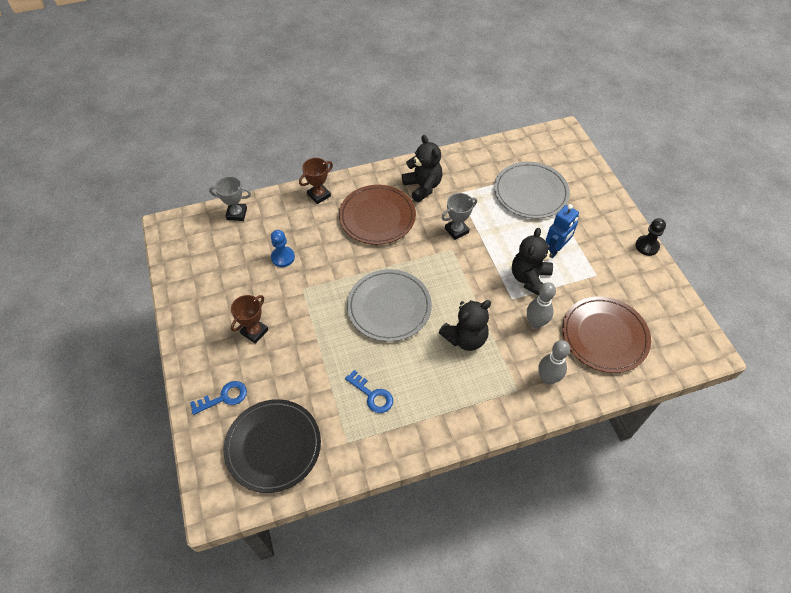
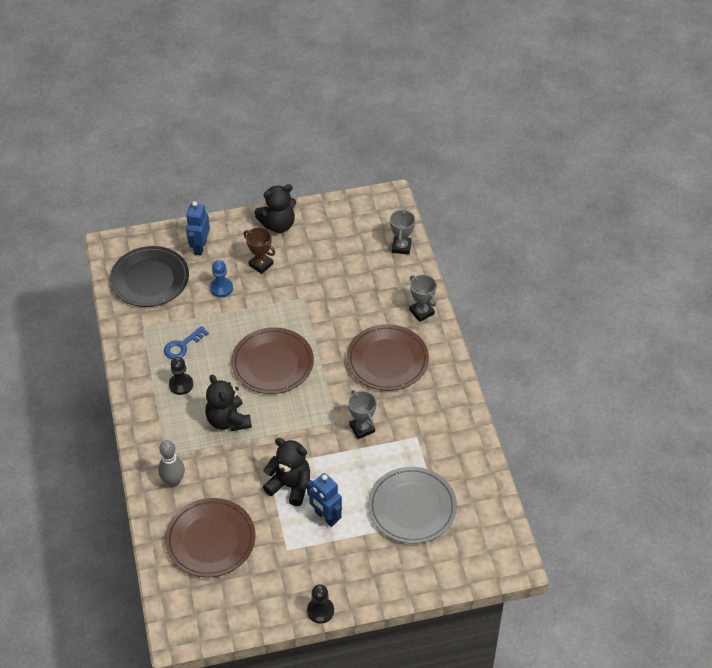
camera: 95 degrees right, 5 degrees down
blue key [190,381,247,415] -> blue robot [186,201,210,255]
blue pawn [271,230,295,267] -> blue pawn moved to [210,260,233,297]
brown trophy [299,158,333,204] -> grey trophy [409,275,437,322]
grey plate [347,269,432,342] -> brown plate [231,327,314,394]
black teddy bear [402,135,443,202] -> black teddy bear moved to [254,184,296,233]
grey bowling pin [527,282,556,329] -> none
none -> black pawn [169,357,193,395]

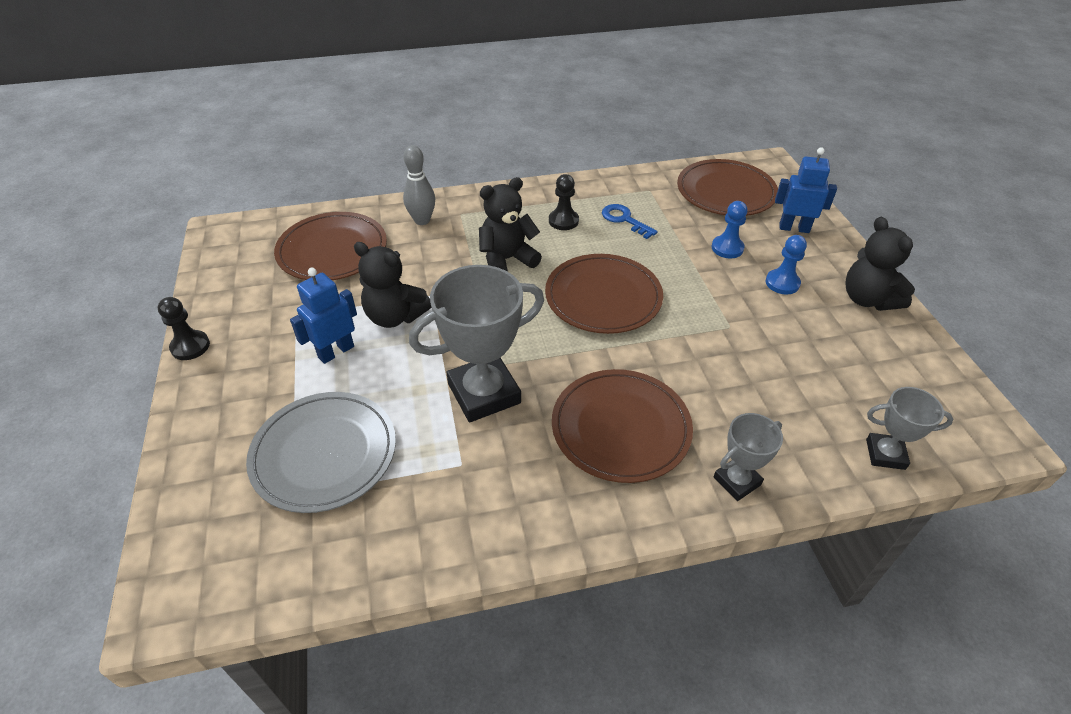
camera: 90 degrees right, 5 degrees down
black plate [110,246,189,307] -> brown plate [677,159,778,216]
brown trophy [244,227,275,274] -> blue pawn [765,235,807,295]
black teddy bear [263,438,310,506] -> black teddy bear turned 90 degrees clockwise [354,242,431,328]
grey trophy [348,390,377,439] -> grey trophy [409,265,544,422], size x1.85

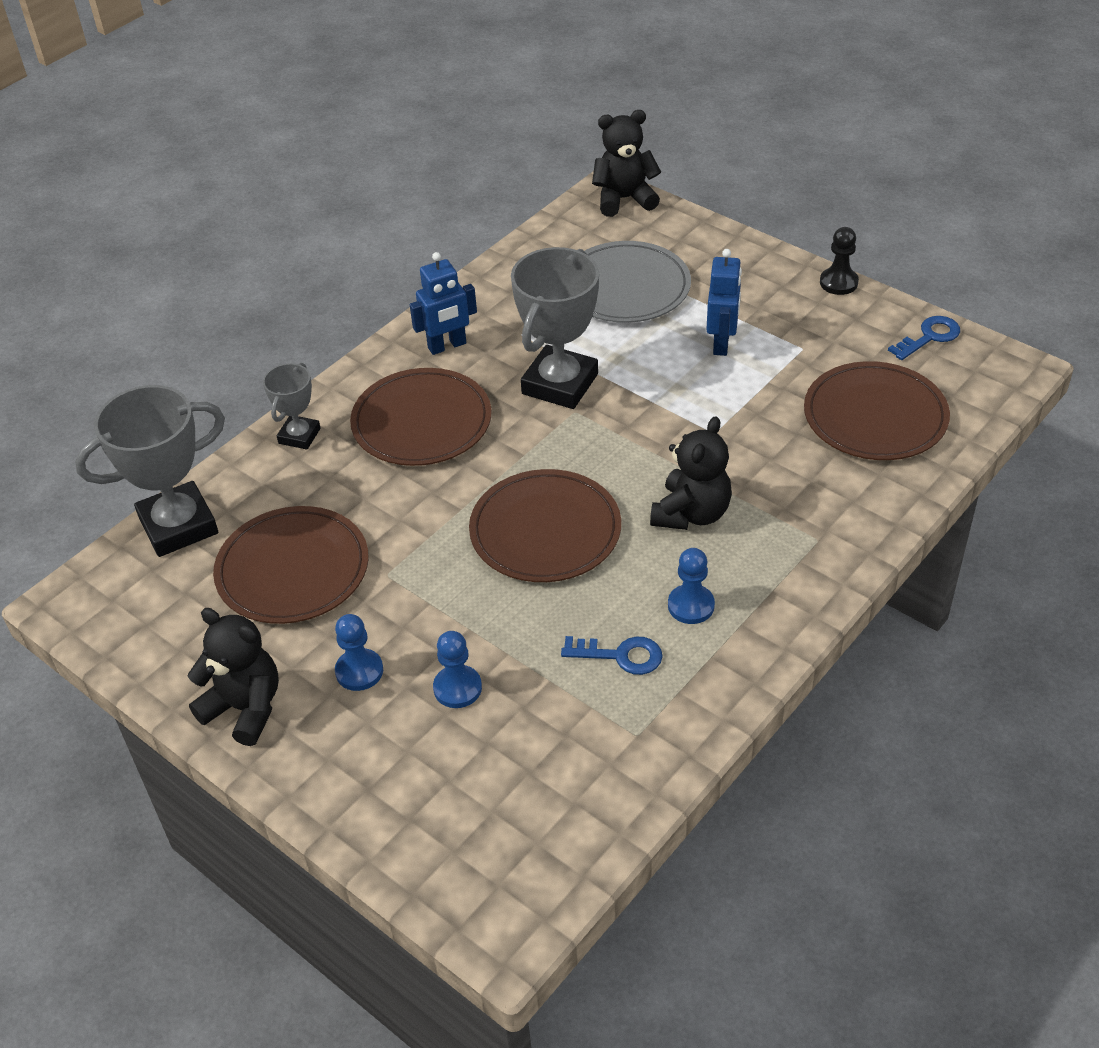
camera: 145 degrees right, 0 degrees up
black teddy bear [354,242,431,328] -> black teddy bear moved to [592,110,661,217]
grey bowling pin [403,145,435,225] -> none
black pawn [549,174,579,230] -> blue pawn [668,548,715,624]
brown plate [677,159,778,216] -> brown plate moved to [213,506,369,624]
blue robot [775,147,837,233] -> blue robot moved to [410,252,477,355]
grey trophy [866,387,954,470] -> grey trophy [75,385,225,557], size x1.85
none -> blue key [888,316,960,360]

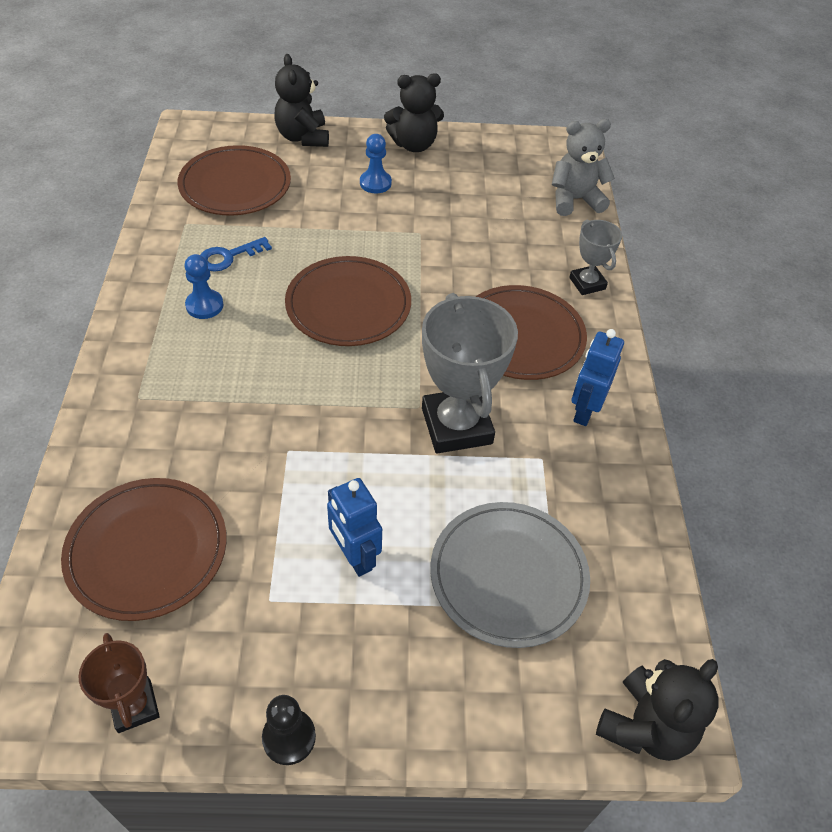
camera: 135 degrees right, 5 degrees up
grey trophy [75,385,225,557] -> grey teddy bear [552,119,615,216]
brown plate [213,506,369,624] -> brown plate moved to [178,145,291,216]
blue pawn [433,631,482,708] -> none
black teddy bear [650,416,732,530] -> black teddy bear moved to [274,54,329,147]
blue key [888,316,960,360] -> brown trophy [79,633,160,733]

